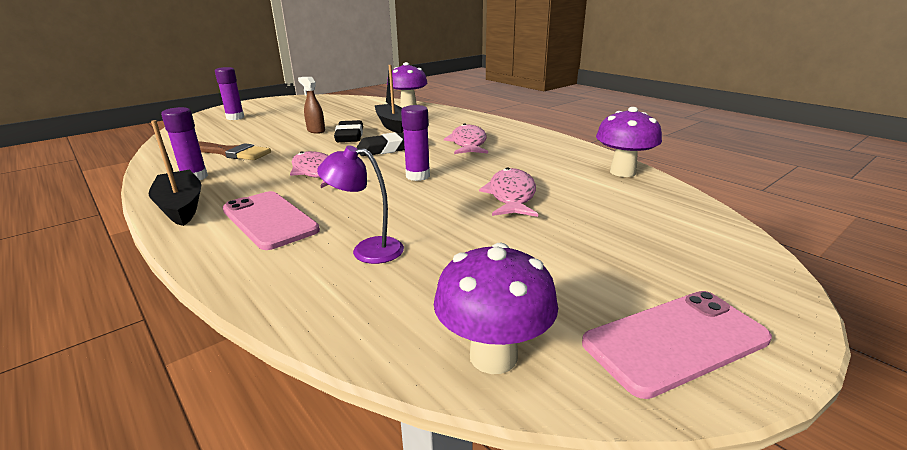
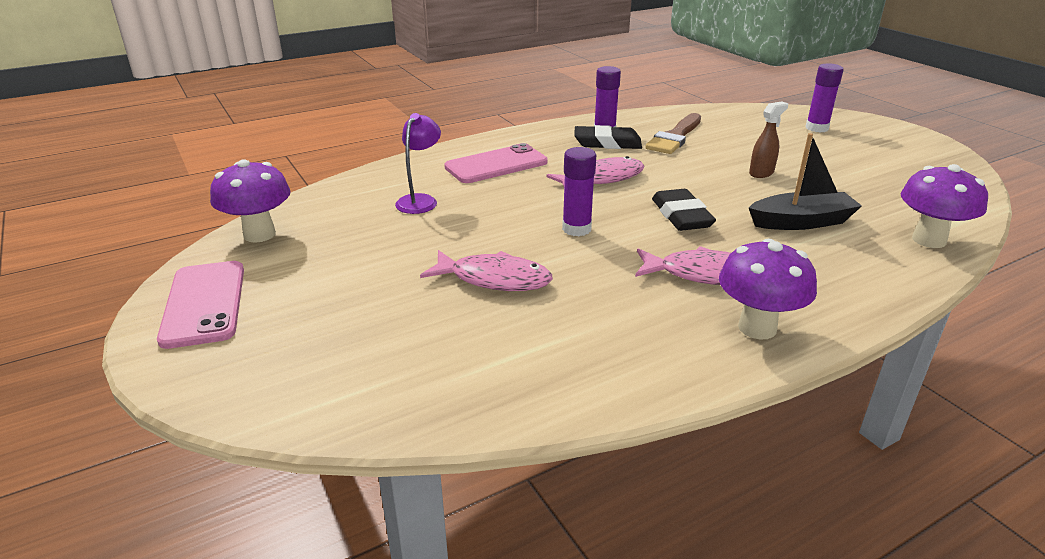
camera: 100 degrees right, 5 degrees up
black boat [149,120,201,226] -> none
black eraser [334,120,363,142] -> black eraser moved to [574,125,642,149]
purple mushroom [596,107,662,177] -> purple mushroom moved to [719,239,817,339]

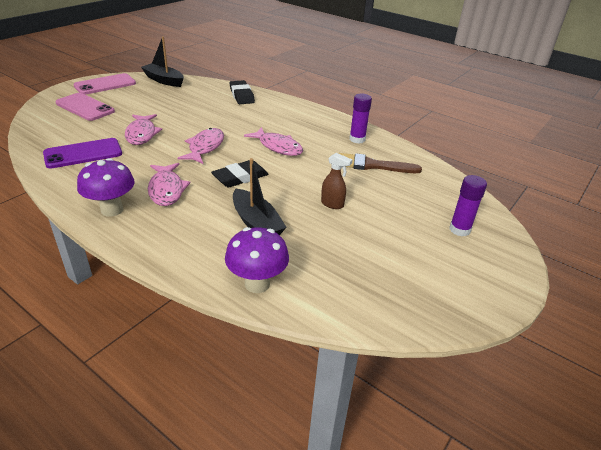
camera: 65 degrees right, 5 degrees up
purple mushroom [210,159,290,243] -> black boat [141,37,184,87]
purple lamp [395,113,441,214] -> none
pink phone [444,143,548,183] -> pink phone moved to [55,93,115,121]
purple glue stick [562,147,596,236] -> pink fish [177,128,224,164]
black eraser [574,125,642,149] -> black eraser moved to [230,80,255,104]
none -> purple phone [43,138,122,169]

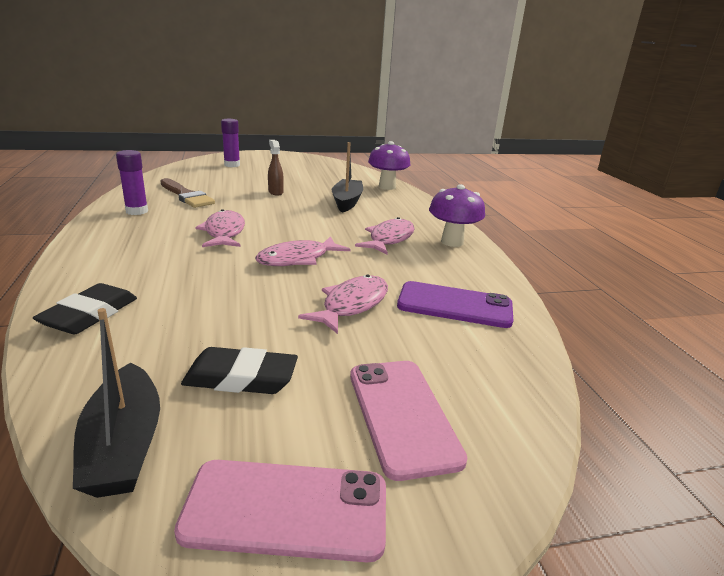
camera: 140 degrees left, 10 degrees down
black eraser [211,160,269,187] -> black eraser moved to [181,347,298,394]

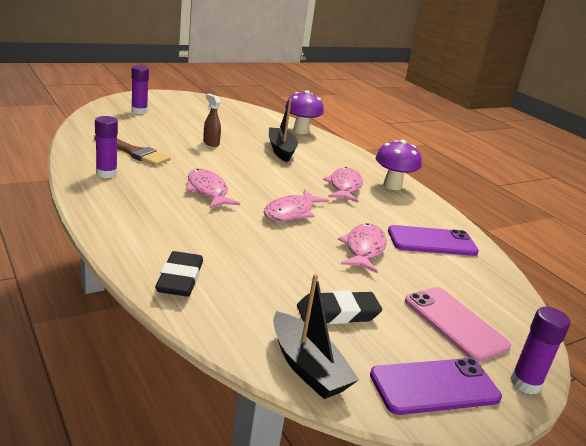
camera: 20 degrees left, 0 degrees up
pink phone [174,460,386,563] -> purple phone [370,358,502,415]
none -> purple glue stick [510,307,570,395]

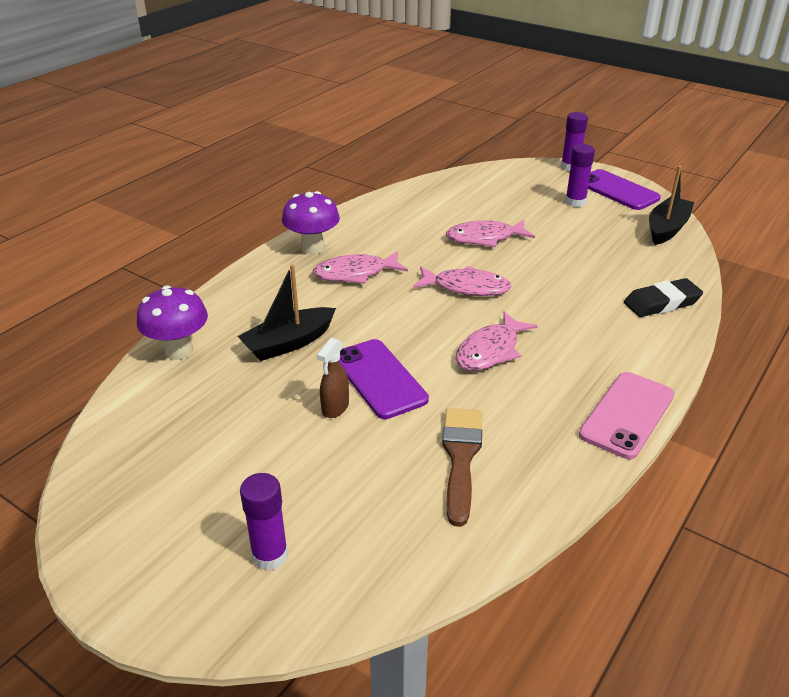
camera: 110 degrees left, 10 degrees up
purple glue stick [95,116,118,178] -> purple glue stick moved to [565,144,595,207]
black eraser [297,290,382,324] -> none
purple phone [388,225,479,256] -> purple phone moved to [338,339,429,419]
pink phone [405,287,511,362] -> pink phone moved to [579,372,674,459]

